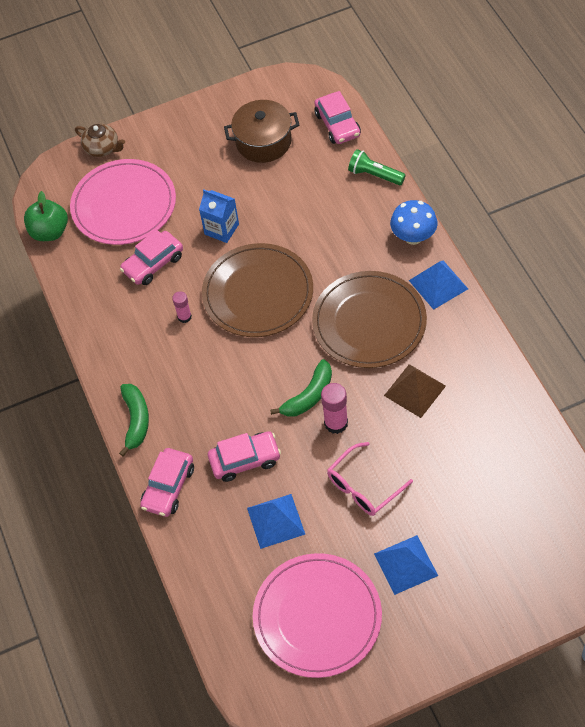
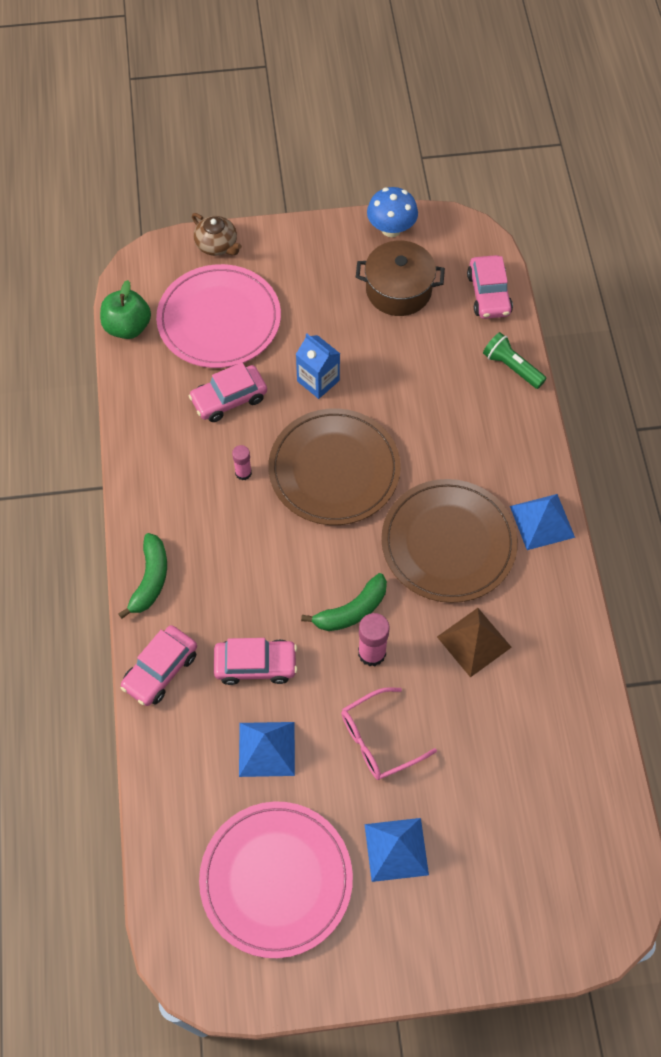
camera: 10 degrees right, 5 degrees up
blue mushroom [390,200,438,245] -> blue mushroom moved to [367,187,418,237]

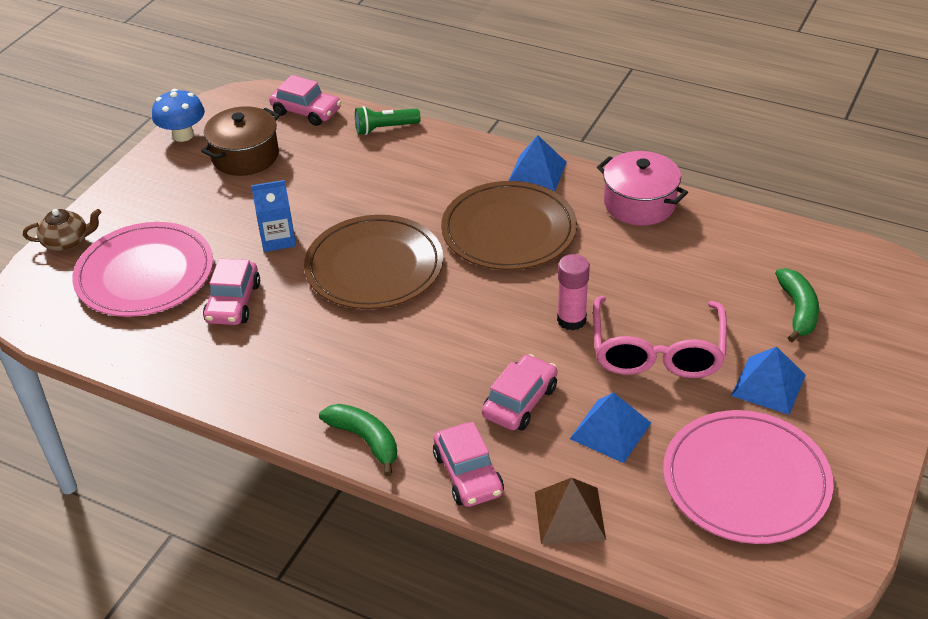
camera: 55 degrees left, 20 degrees down
green apple [100,280,151,339] -> none
pink glue stick [232,445,252,480] -> none
green banana [301,573,387,631] -> green banana moved to [775,268,819,342]
pink glasses [341,687,437,780] -> pink glasses [593,296,727,378], size x1.52
brown pyramid [437,608,512,677] -> brown pyramid moved to [535,478,606,544]
none -> pink pot [597,151,688,226]

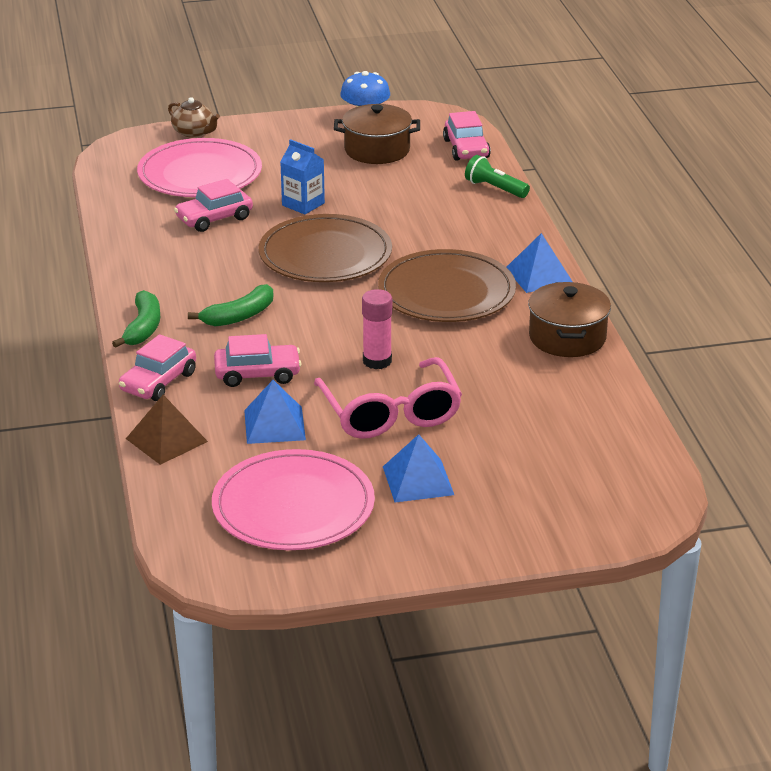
camera: 50 degrees right, 10 degrees down
pink glasses [593,296,727,378] -> pink glasses turned 75 degrees counterclockwise [314,357,462,439]
pink pot [597,151,688,226] -> brown pot [528,282,611,357]
green banana [775,268,819,342] -> green banana moved to [188,284,273,327]

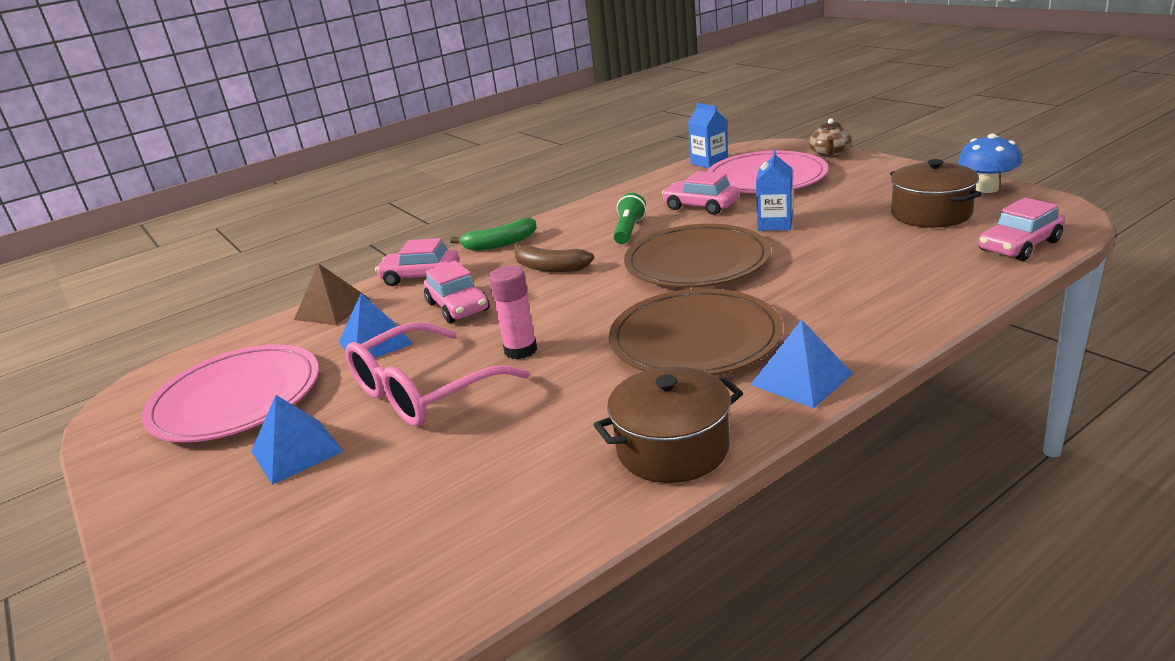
camera: 70 degrees right, 5 degrees down
green banana [188,284,273,327] -> brown banana [514,244,594,272]
green flashlight [465,155,530,198] -> green flashlight moved to [613,193,646,244]
none -> blue carton [688,103,728,169]

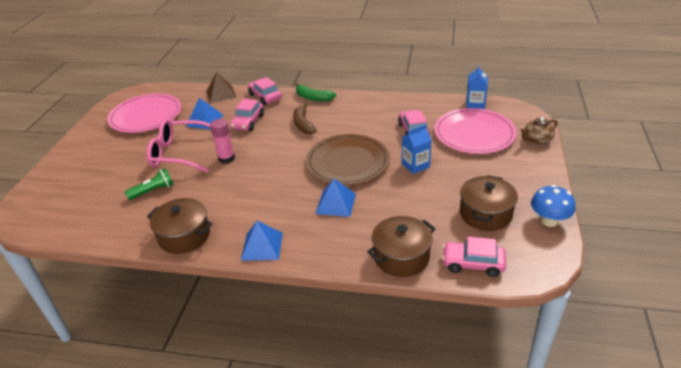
camera: 45 degrees right, 10 degrees up
blue pyramid [251,395,344,485] -> blue pyramid moved to [315,179,356,217]
brown plate [609,288,783,375] -> none
green flashlight [613,193,646,244] -> green flashlight moved to [125,168,174,200]
none -> brown pot [367,216,435,277]

